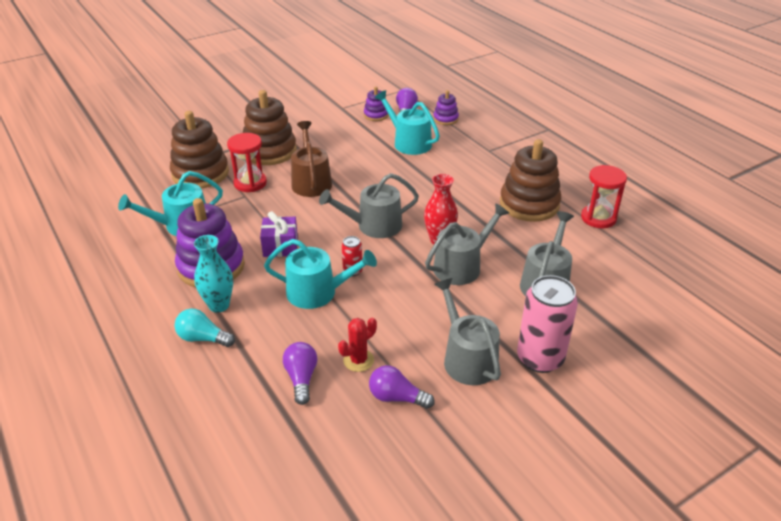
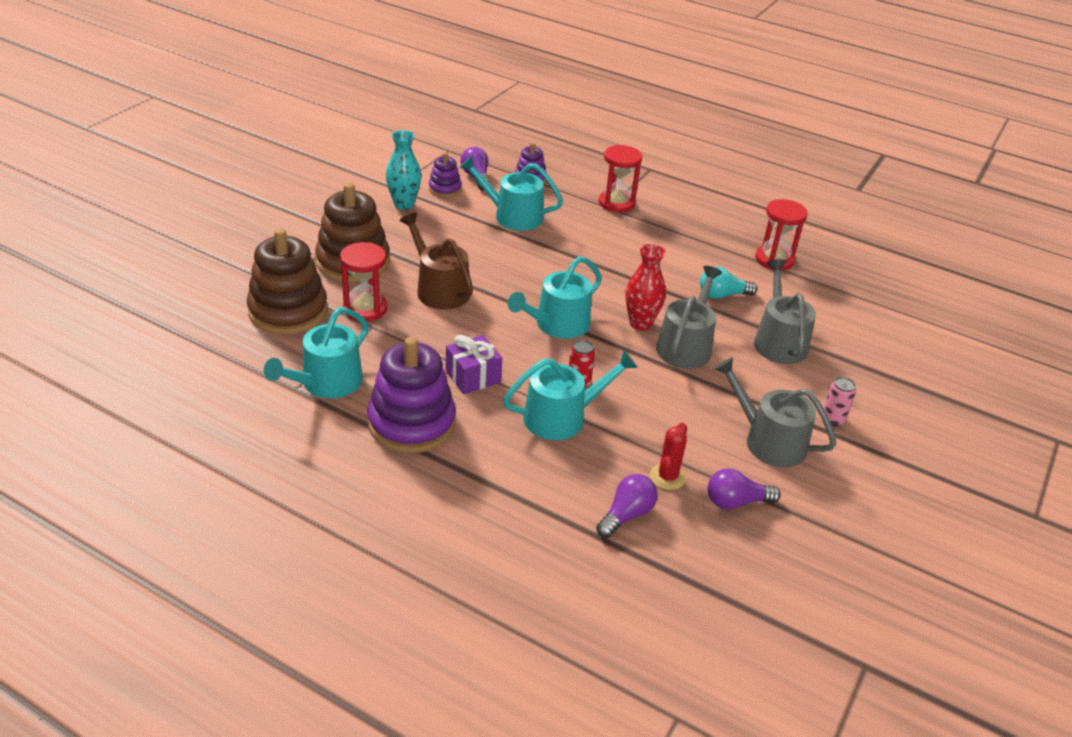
camera: 30 degrees left, 0 degrees up
turquoise light bulb [175,309,235,347] -> turquoise light bulb moved to [700,267,757,299]
turquoise vase [194,235,233,313] -> turquoise vase moved to [386,130,421,210]
purple light bulb [283,342,317,405] -> purple light bulb turned 75 degrees clockwise [596,474,658,538]
grey watering can [319,173,419,238] -> turquoise watering can [508,256,602,339]
brown stacking toy [500,139,561,222] -> none
pink can [517,275,578,373] -> pink can [824,377,856,426], size x0.47
none -> red hourglass [599,145,642,213]

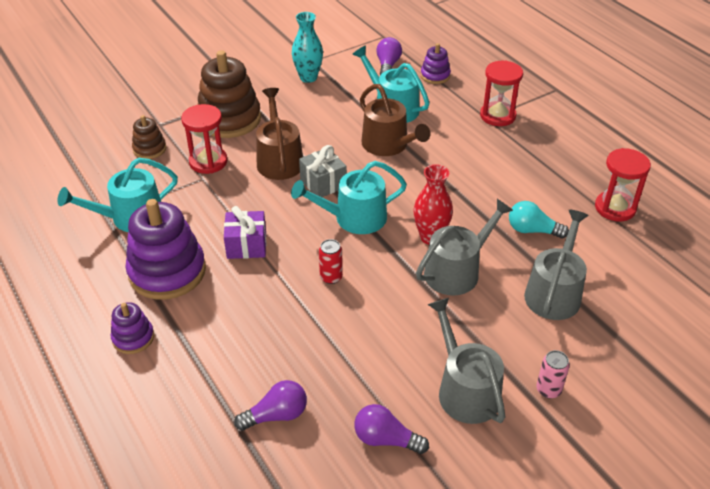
camera: 30 degrees right, 5 degrees up
brown stacking toy [247,228,328,335] -> brown stacking toy [132,115,166,159], size x0.50
purple stacking toy [429,152,461,197] -> purple stacking toy moved to [111,302,154,354]
turquoise watering can [503,350,638,440] -> none
red cactus [650,422,687,490] -> none
none -> grey gift [299,145,347,197]
none -> brown watering can [360,84,431,156]

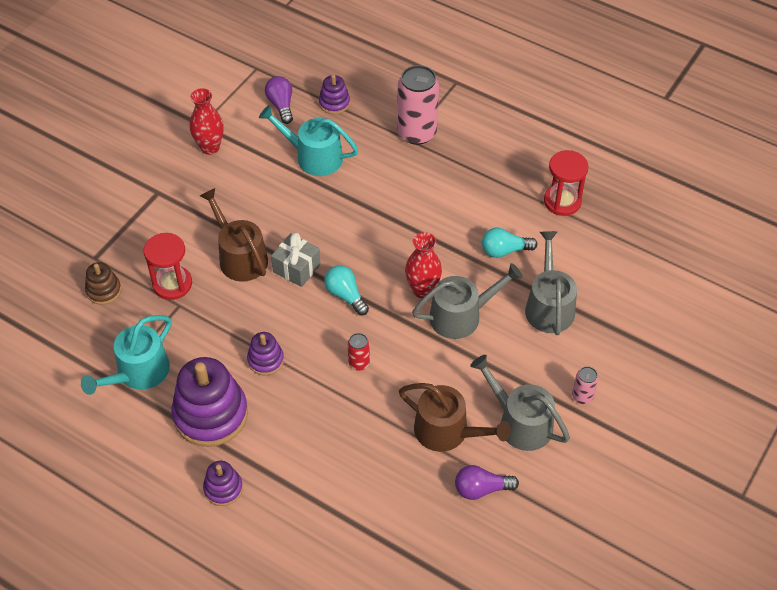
camera: 25 degrees left, 10 degrees up
brown stacking toy [197,50,261,138] -> none
purple gift [224,206,266,259] -> purple stacking toy [247,332,284,375]
purple light bulb [234,380,307,431] -> none
turquoise watering can [291,161,407,234] -> turquoise light bulb [324,265,369,315]
turquoise vase [292,12,323,83] -> red vase [189,88,224,155]
brown watering can [360,84,431,156] -> brown watering can moved to [399,383,511,452]
grey watering can [416,199,513,295] -> grey watering can turned 45 degrees clockwise [412,263,523,339]
red hourglass [480,60,523,126] -> pink can [397,65,439,145]

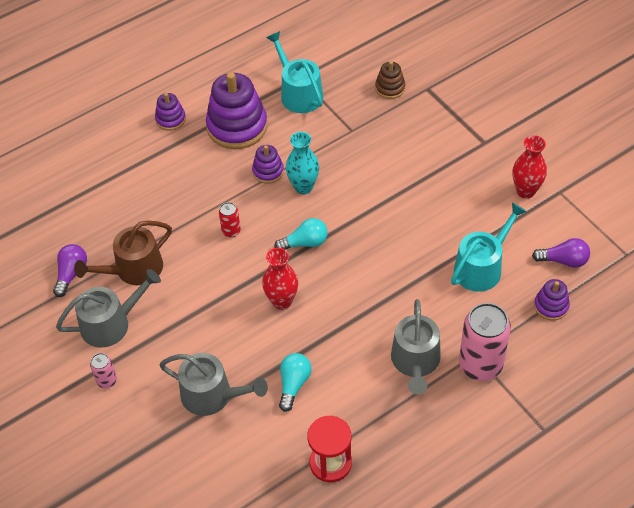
camera: 115 degrees right, 0 degrees up
red hourglass [144,233,192,300] -> none
brown watering can [200,188,268,282] -> none
grey gift [271,233,321,287] -> none
grey watering can [412,263,523,339] -> grey watering can moved to [391,299,441,395]
none -> turquoise vase [286,132,319,194]

